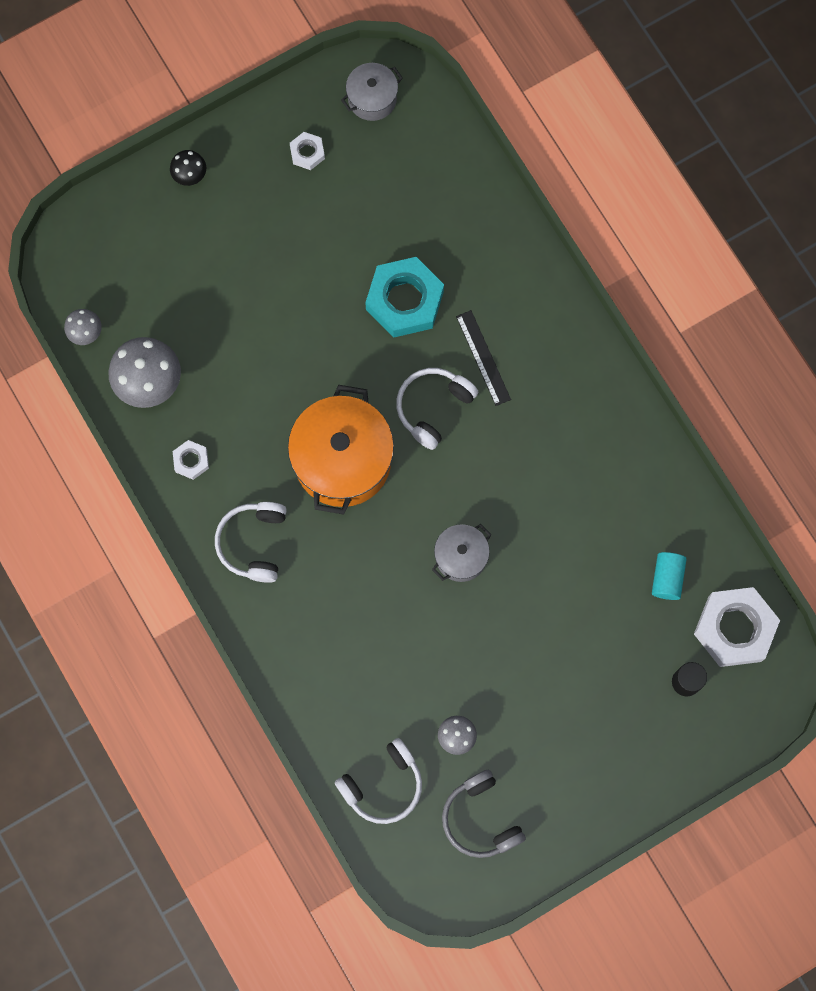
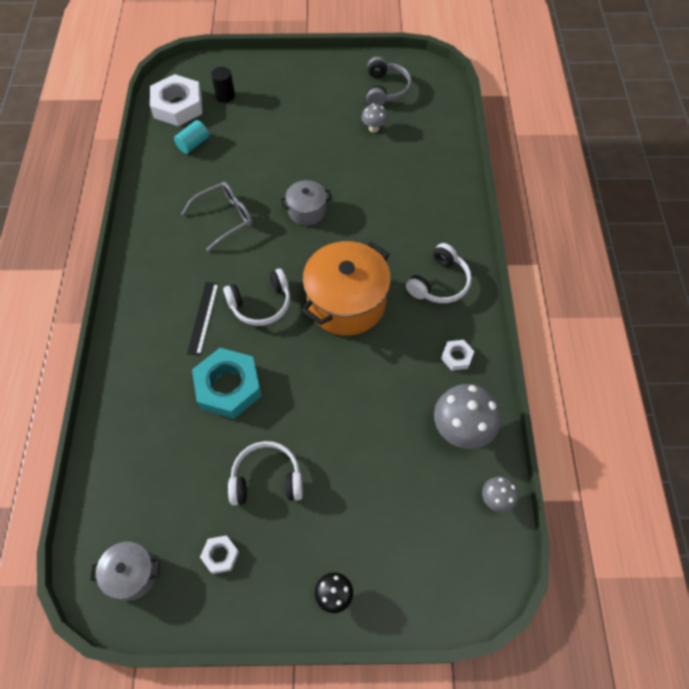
camera: 150 degrees left, 15 degrees down
white headphones [335,738,422,824] -> white headphones moved to [228,441,303,505]
none -> grey glasses [181,182,252,251]

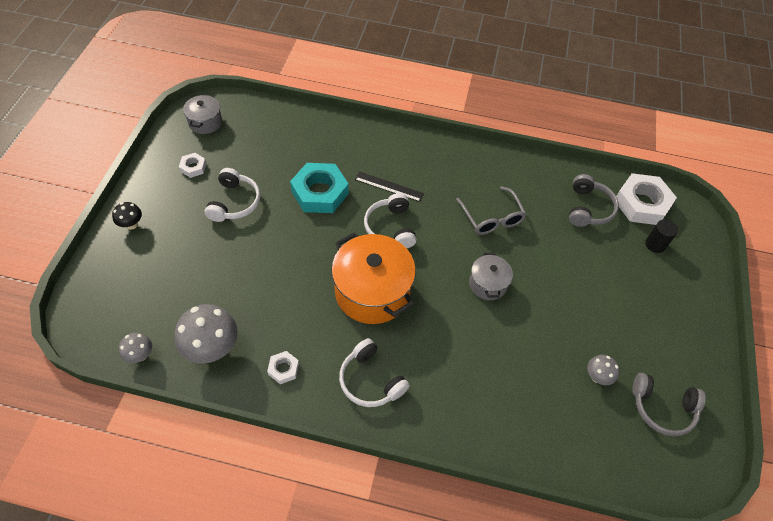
camera: 100 degrees right, 5 degrees down
turquoise cylinder [174,120,209,154] -> grey headphones [569,174,619,227]

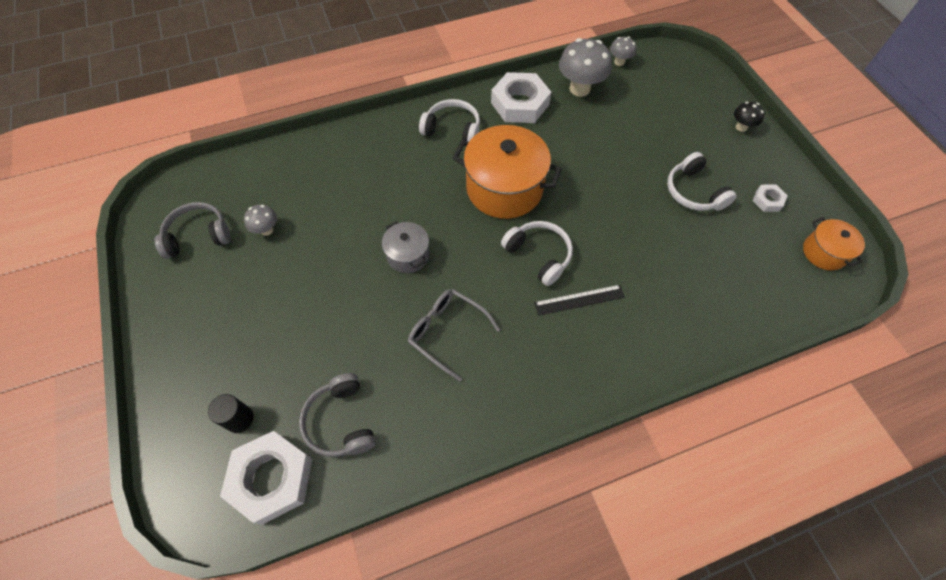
camera: 150 degrees right, 5 degrees up
grey pot [183,94,222,134] -> orange pot [803,217,865,270]
white nut [267,351,299,384] -> white nut [491,72,551,123], size x2.11
turquoise nut [290,163,349,213] -> none

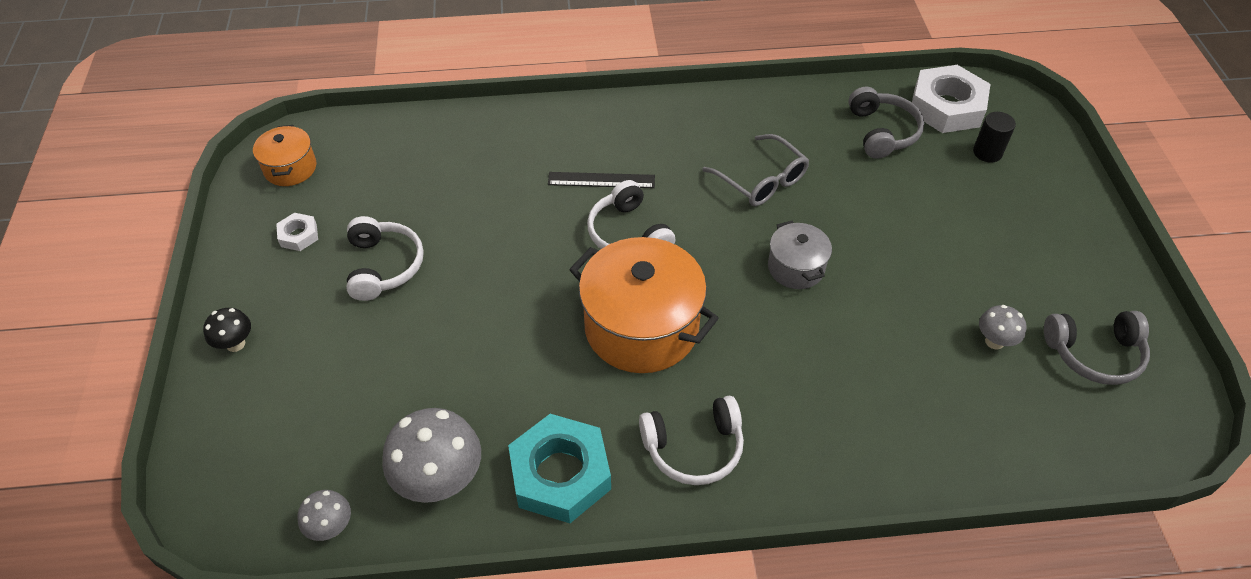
camera: 165 degrees left, 10 degrees down
white headphones [419,99,480,142] -> white headphones turned 45 degrees counterclockwise [639,396,744,485]
white nut [491,72,551,123] -> turquoise nut [508,414,611,523]

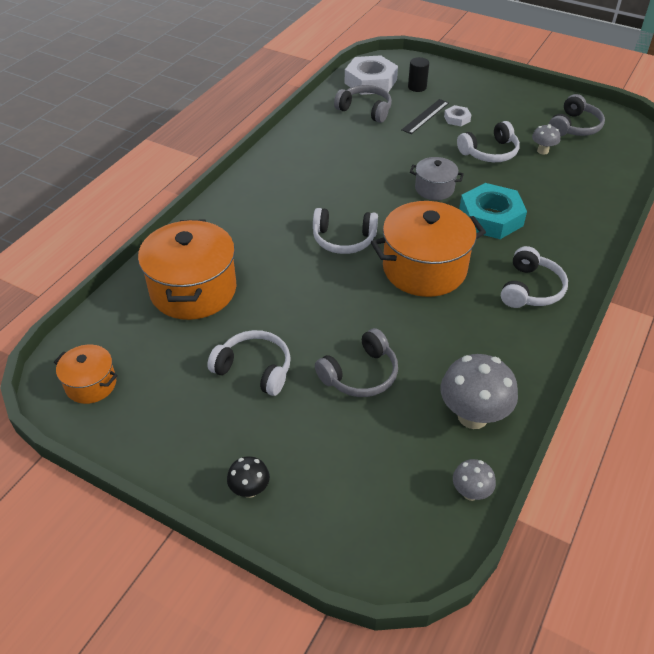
camera: 55 degrees left, 5 degrees down
white nut [276,213,318,251] -> white nut moved to [444,105,471,126]
turquoise nut [508,414,611,523] -> turquoise nut moved to [459,183,527,239]
black ruler [548,172,655,188] -> black ruler moved to [401,99,449,134]
grey glasses [702,134,809,206] -> none
none -> orange pot [138,219,237,320]
none -> grey headphones [315,328,398,397]
none -> white headphones [457,121,520,162]

